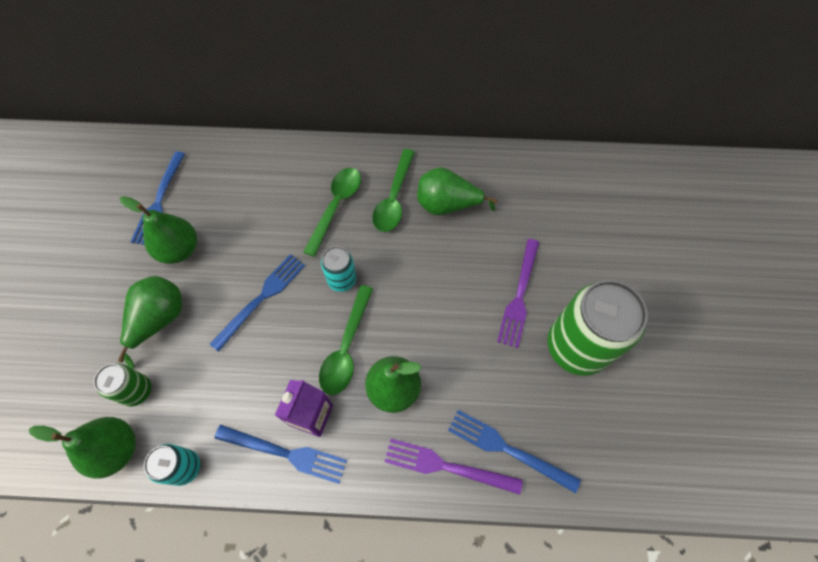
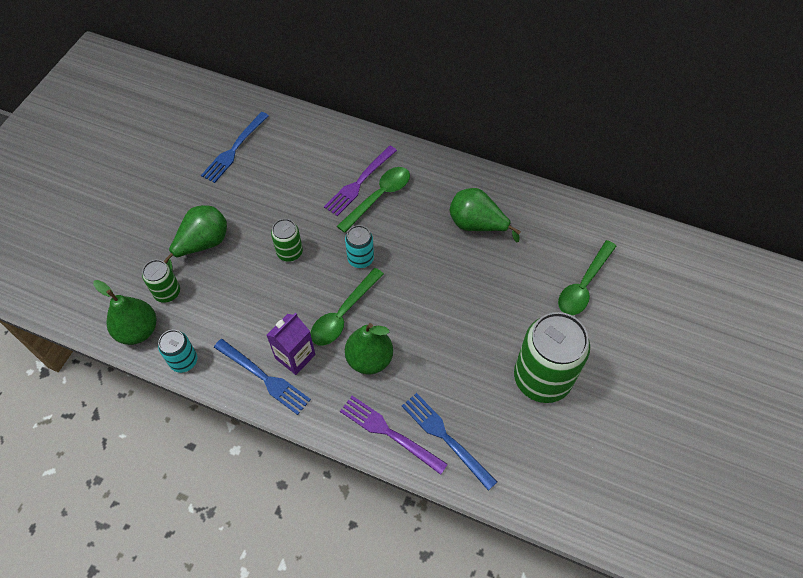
camera: 20 degrees right, 5 degrees down
green pear [120,196,197,264] -> none
blue fork [210,254,305,352] -> green can [271,219,303,262]
green spoon [372,149,415,232] -> green spoon moved to [558,240,616,315]
purple fork [497,239,539,348] -> purple fork moved to [324,146,397,216]

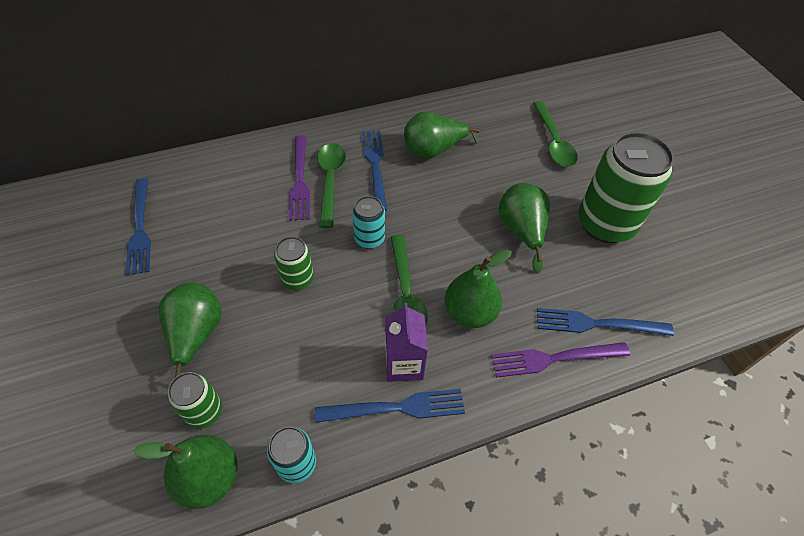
camera: 45 degrees left, 5 degrees down
none -> blue fork [362,131,387,211]
none -> green pear [498,183,550,274]

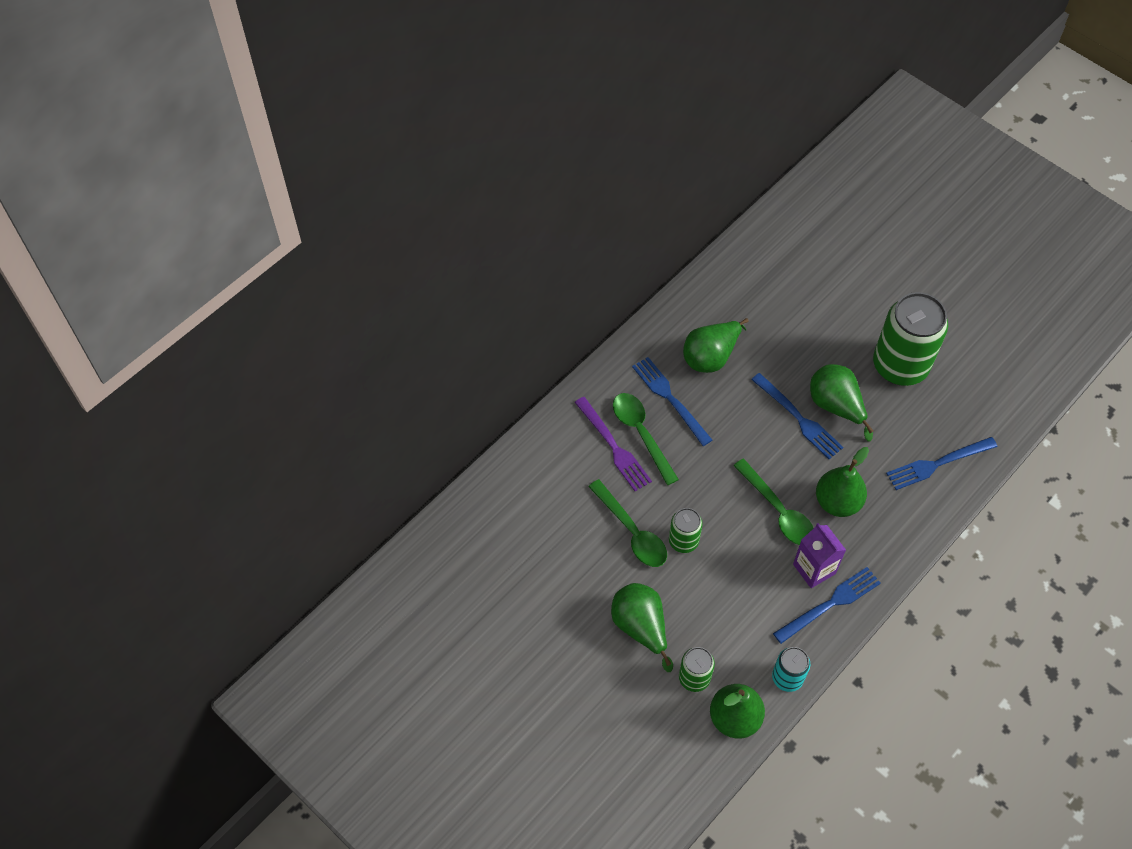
camera: 25 degrees left, 5 degrees up
blue fork [125,178,151,276] -> blue fork moved to [751,373,843,459]
turquoise can [352,196,385,249] -> none
purple fork [491,342,630,378] -> none
green spoon [533,101,578,167] -> green spoon moved to [588,479,667,567]

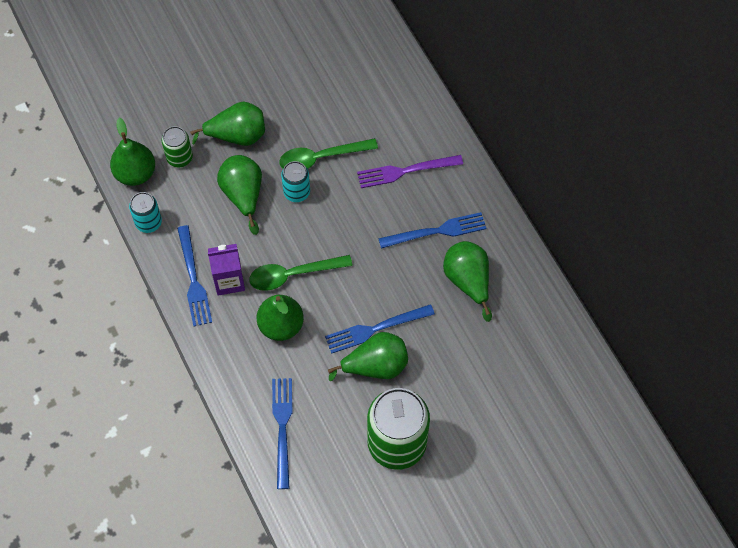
camera: 110 degrees right, 5 degrees up
green spoon [613,393,679,485] -> none
green can [669,508,703,553] -> turquoise can [281,161,310,202]
none -> green pear [217,155,262,235]

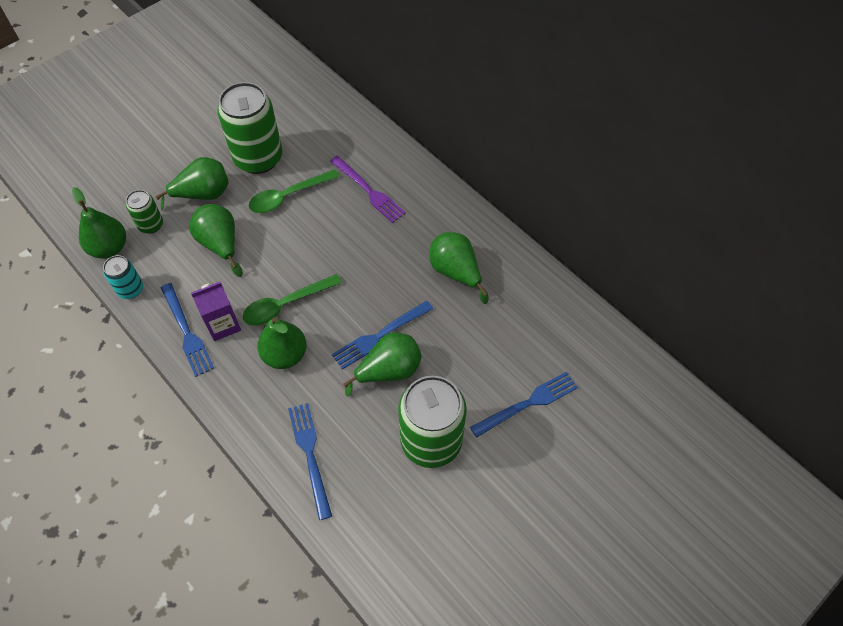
camera: 15 degrees left, 5 degrees down
turquoise can [281,161,310,202] -> none
purple fork [357,155,463,188] -> purple fork turned 105 degrees counterclockwise [330,156,406,223]
blue fork [378,212,486,249] -> blue fork moved to [470,372,578,438]
none -> green can [218,82,282,174]

